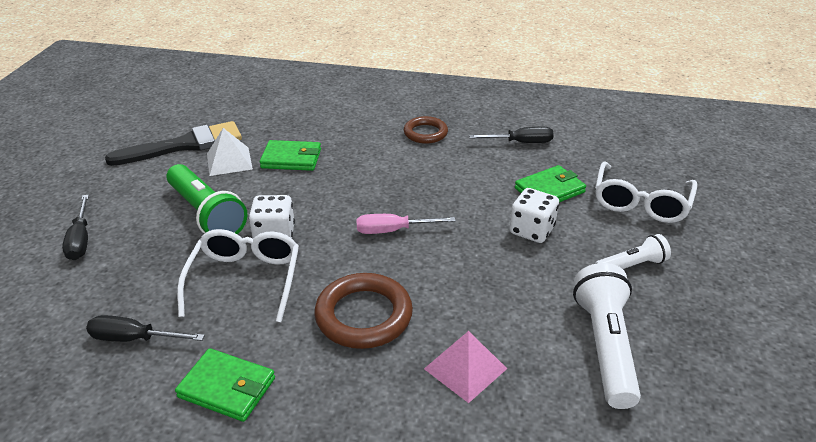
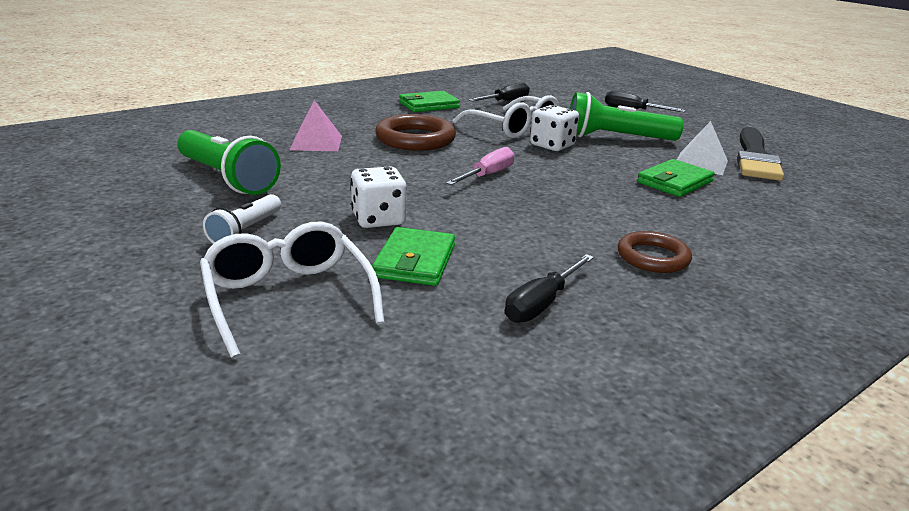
camera: 130 degrees right, 10 degrees down
white flashlight [573,263,641,409] -> green flashlight [177,130,281,195]

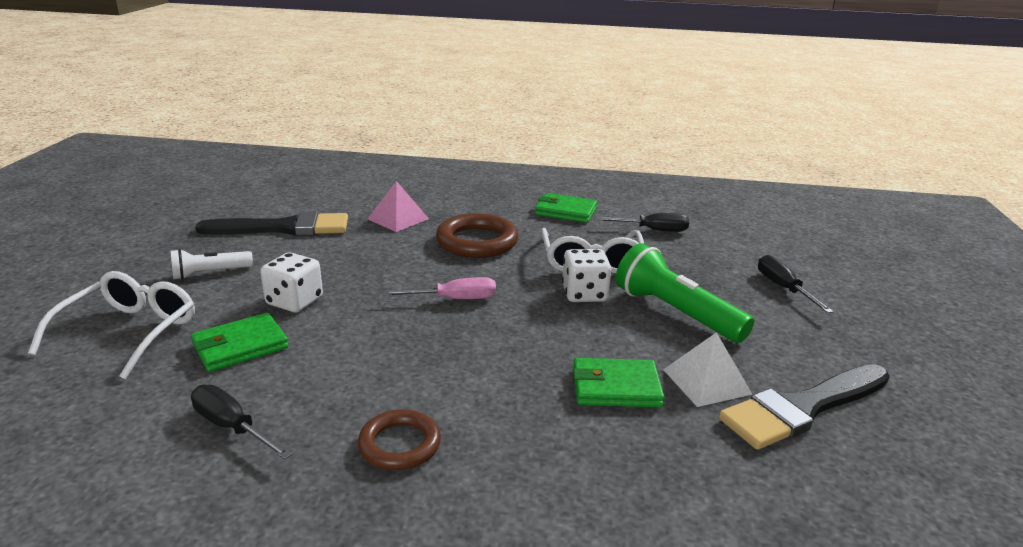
camera: 45 degrees right, 0 degrees up
green flashlight [177,130,281,195] -> black brush [195,211,348,236]
black screwdriver [505,254,594,323] -> black screwdriver turned 45 degrees clockwise [191,385,293,460]

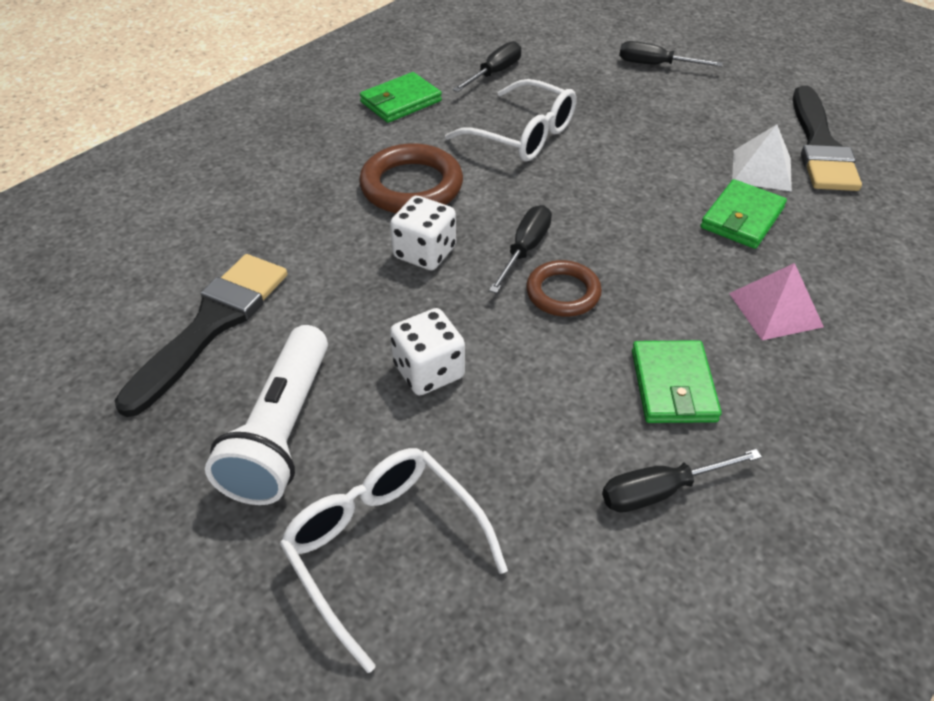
camera: 55 degrees left, 20 degrees up
white flashlight [171,249,253,280] -> white flashlight [205,325,328,505], size x1.74
green wallet [191,313,289,372] -> green wallet moved to [632,340,722,423]
brown ring [358,409,441,470] -> brown ring moved to [526,260,602,317]
pink pyramid [368,181,429,232] -> pink pyramid moved to [729,263,824,340]
pink screwdriver [383,277,496,299] -> black screwdriver [489,205,552,294]
white dice [562,249,612,302] -> white dice moved to [390,196,456,270]
green flashlight [616,243,754,343] -> none

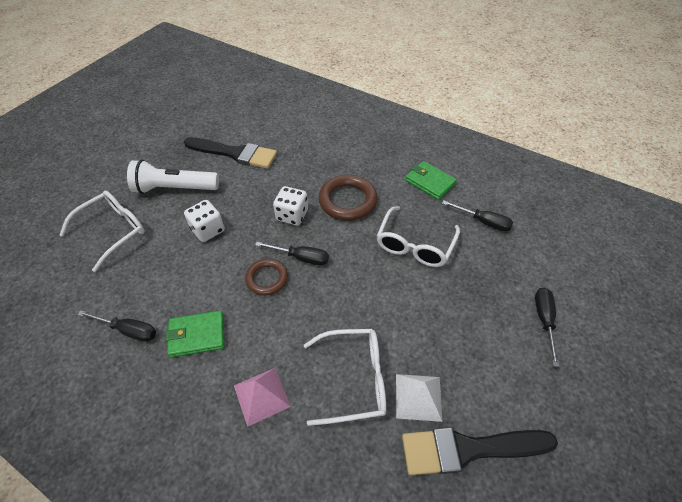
camera: 80 degrees right, 5 degrees up
black screwdriver [602,449,762,513] -> black screwdriver turned 135 degrees clockwise [77,310,156,342]
green wallet [700,179,787,249] -> white glasses [304,329,386,426]

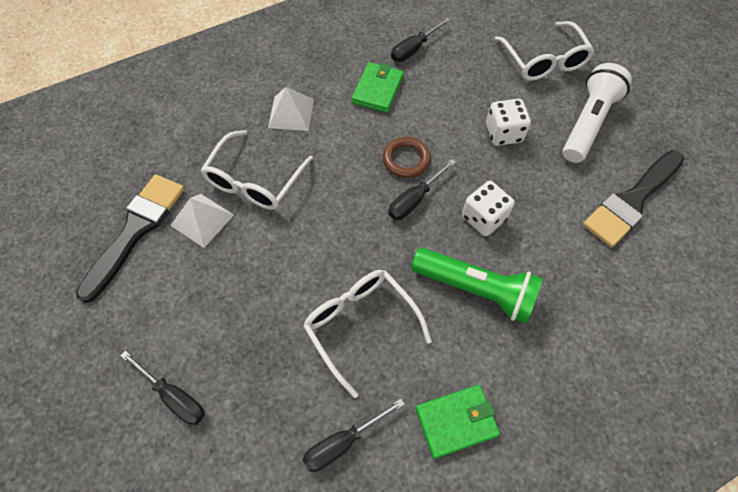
camera: 120 degrees right, 10 degrees up
pink pyramid [234,368,291,427] -> white pyramid [268,87,314,131]
brown ring [319,175,377,221] -> green flashlight [411,248,543,324]

